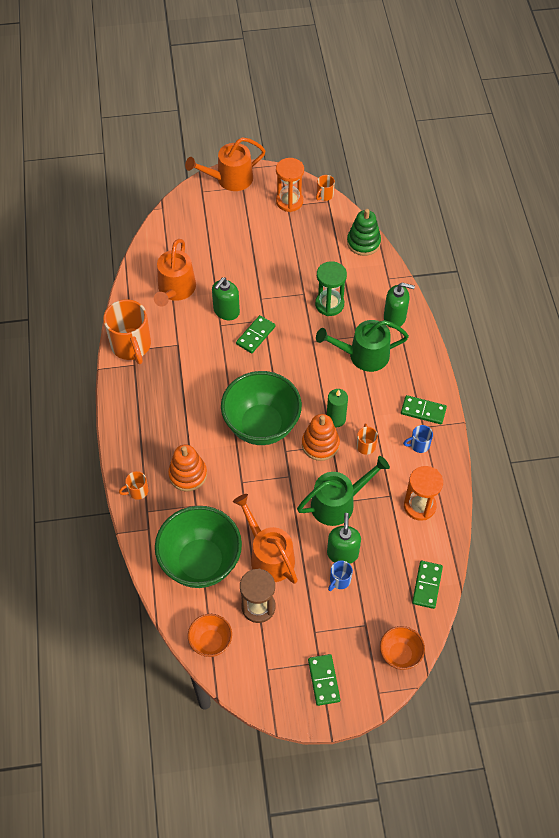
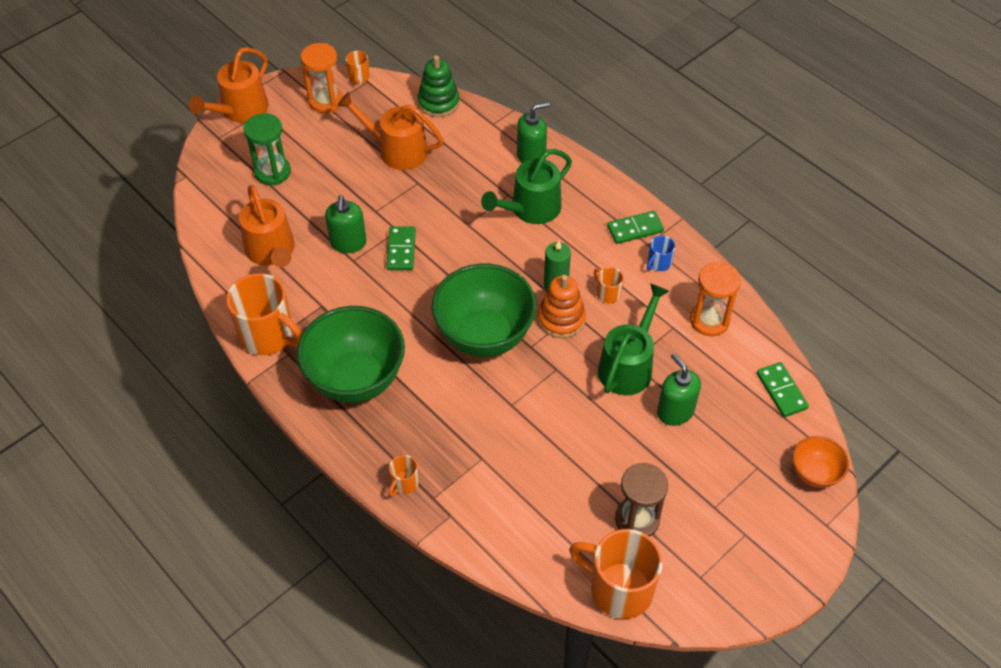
camera: 35 degrees left, 5 degrees down
green bowl [155,506,242,588] -> green bowl moved to [297,306,405,403]
orange stacking toy [168,444,207,491] -> none
orange bowl [188,614,232,657] -> orange mug [569,529,663,619]
orange watering can [233,494,298,584] -> orange watering can moved to [337,92,444,170]
green domino [308,654,340,706] -> none
green hourglass [315,261,347,316] -> green hourglass moved to [244,113,291,185]
blue mug [328,560,353,591] -> none

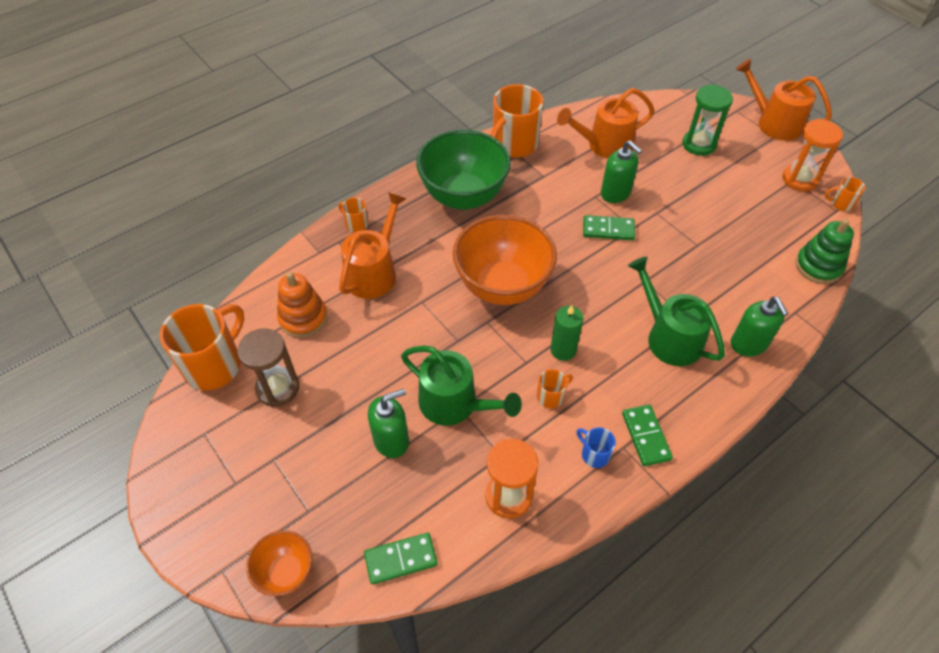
camera: 95 degrees right, 0 degrees up
green soap dispenser [325,195,367,253] -> green soap dispenser turned 135 degrees counterclockwise [601,141,642,203]
orange watering can [337,92,444,170] -> orange watering can moved to [339,192,406,299]
green bowl [432,264,536,357] -> orange bowl [453,215,557,305]
orange stacking toy [538,275,586,338] -> orange stacking toy moved to [277,272,328,338]

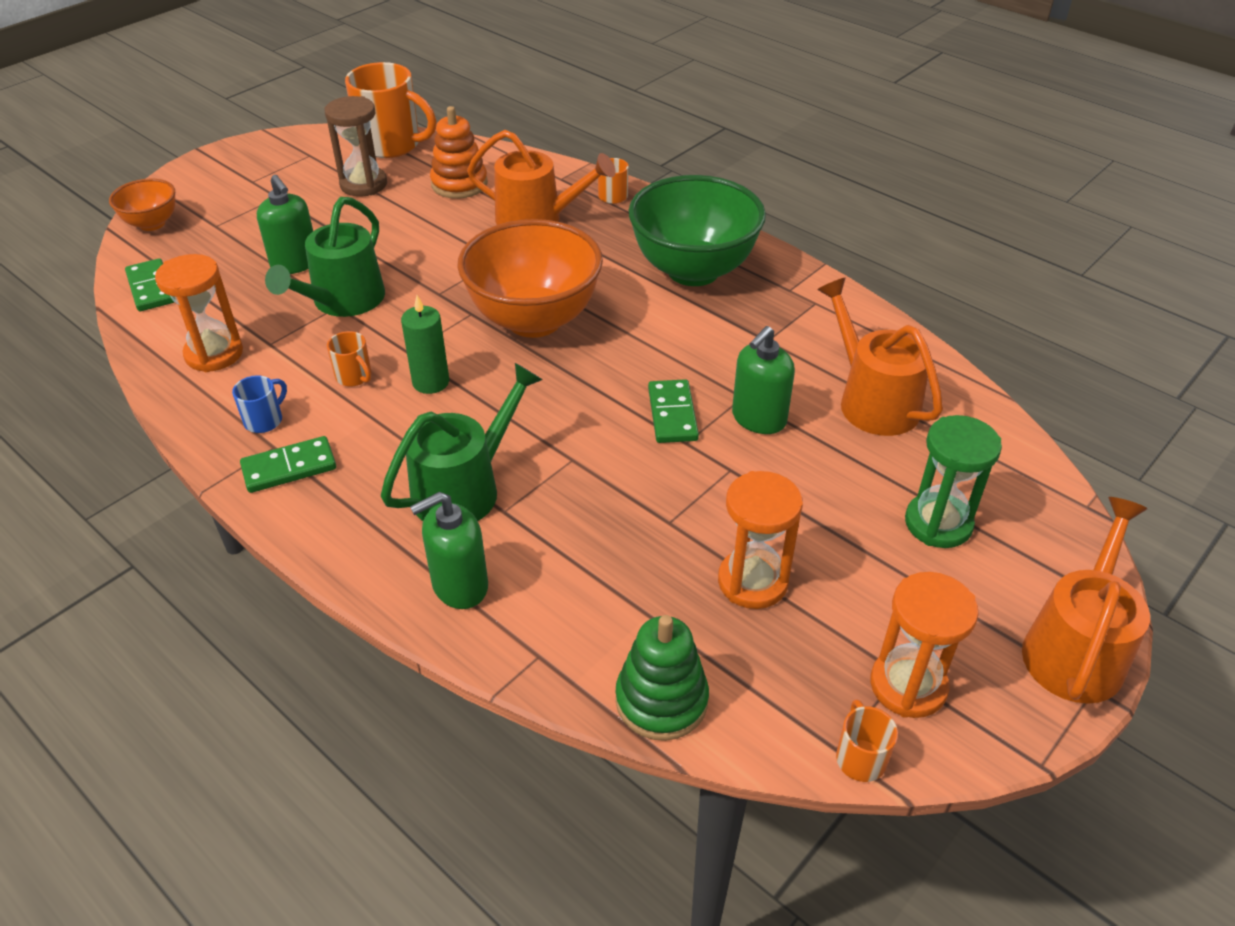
camera: 80 degrees right, 10 degrees down
orange mug [490,84,544,158] -> none
none -> orange hourglass [718,471,803,609]

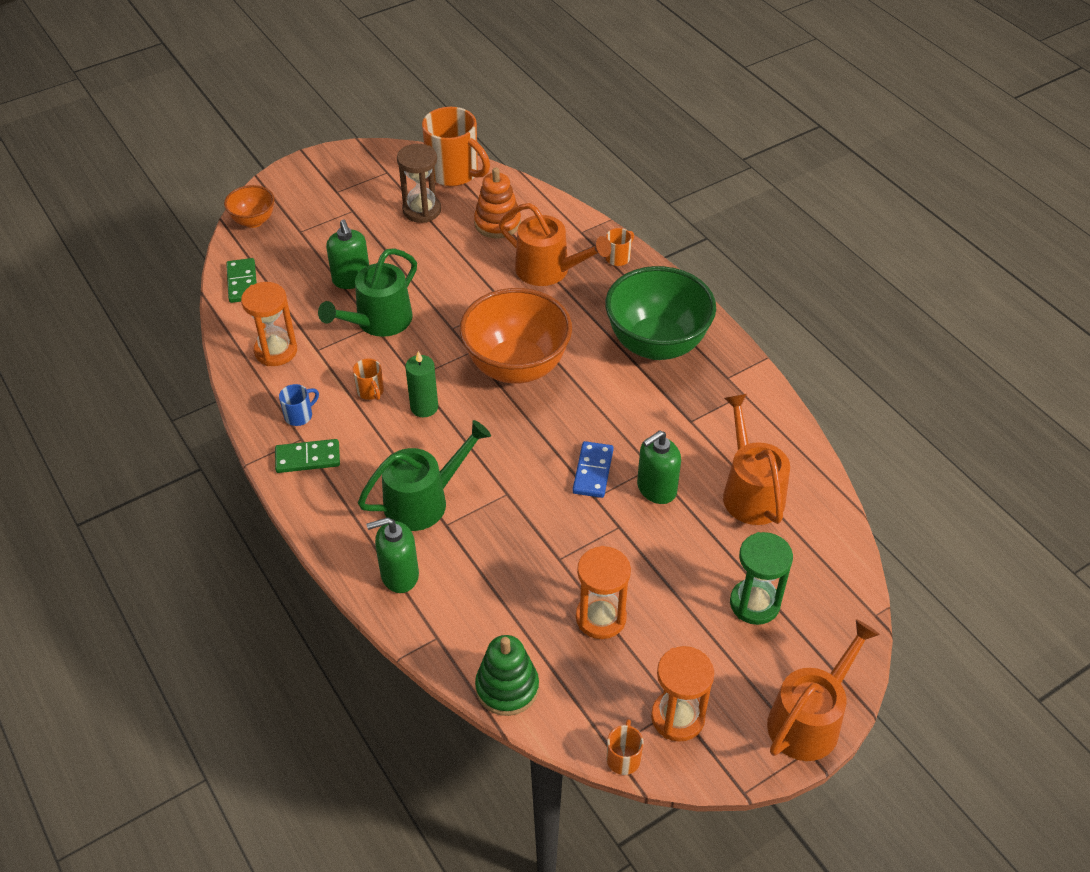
camera: 15 degrees right, 5 degrees up
green domino [648,379,699,443] -> blue domino [573,441,614,498]

